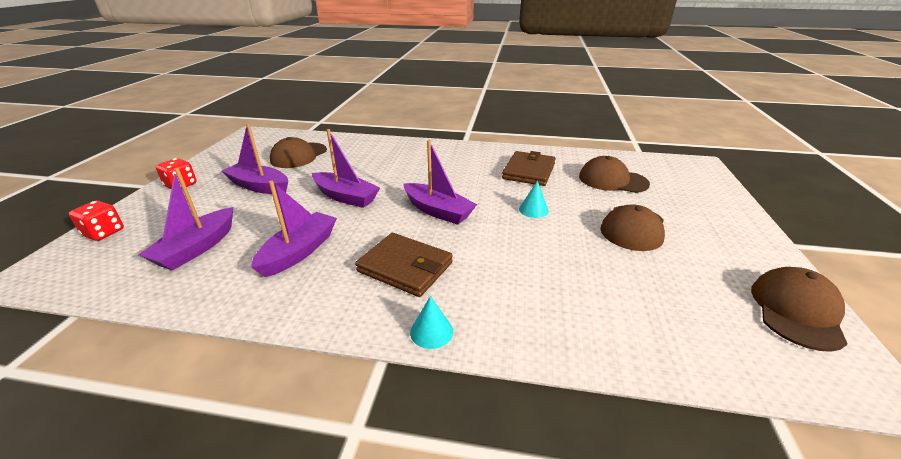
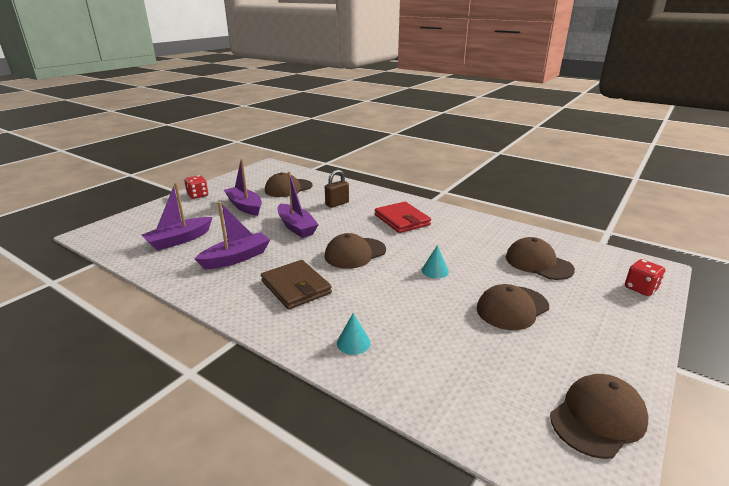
camera: 25 degrees right, 5 degrees down
red dice [69,201,124,241] -> red dice moved to [625,259,665,296]
purple boat [403,140,477,225] -> brown cap [325,233,386,269]
turquoise cone [410,296,453,349] -> turquoise cone moved to [337,313,370,355]
brown wallet [502,151,556,186] -> none
none -> brown padlock [325,170,349,208]
none -> red wallet [375,202,431,233]

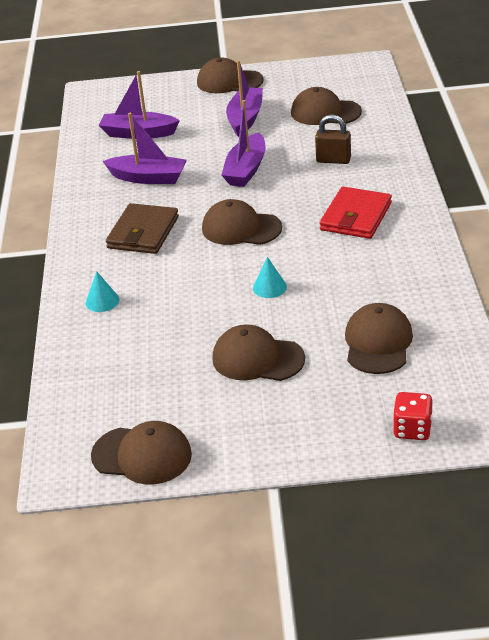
camera: 55 degrees right, 10 degrees up
red dice [184,175,208,199] -> brown cap [197,58,264,93]

